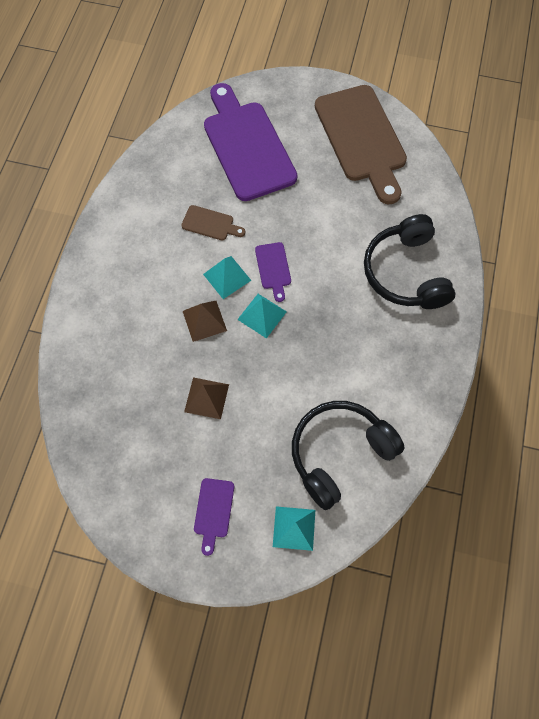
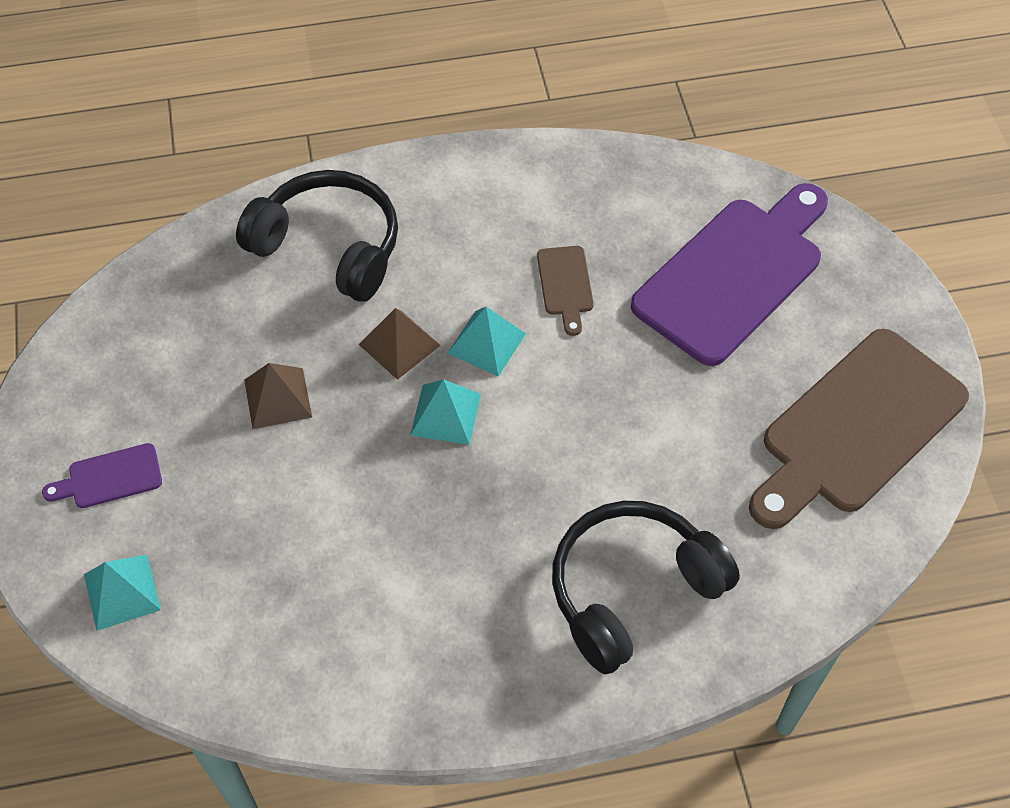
camera: 65 degrees right, 10 degrees down
purple cutting board [255,242,291,302] -> none
black headphones [292,401,405,510] -> black headphones moved to [236,170,398,302]

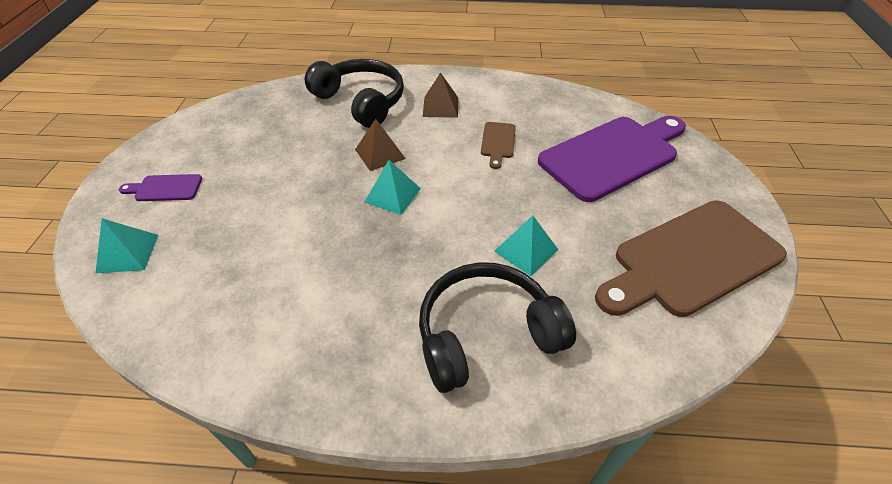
camera: 15 degrees right, 10 degrees down
brown pyramid [244,363,312,429] -> brown pyramid moved to [423,72,458,118]
turquoise pyramid [447,307,526,377] -> turquoise pyramid moved to [494,216,558,276]

